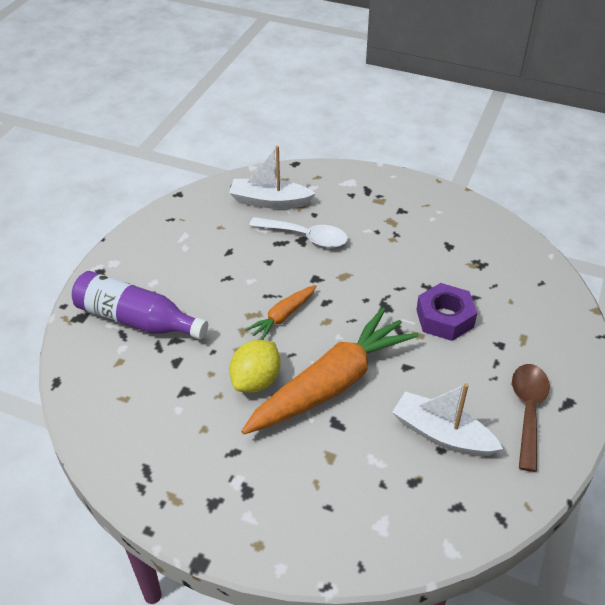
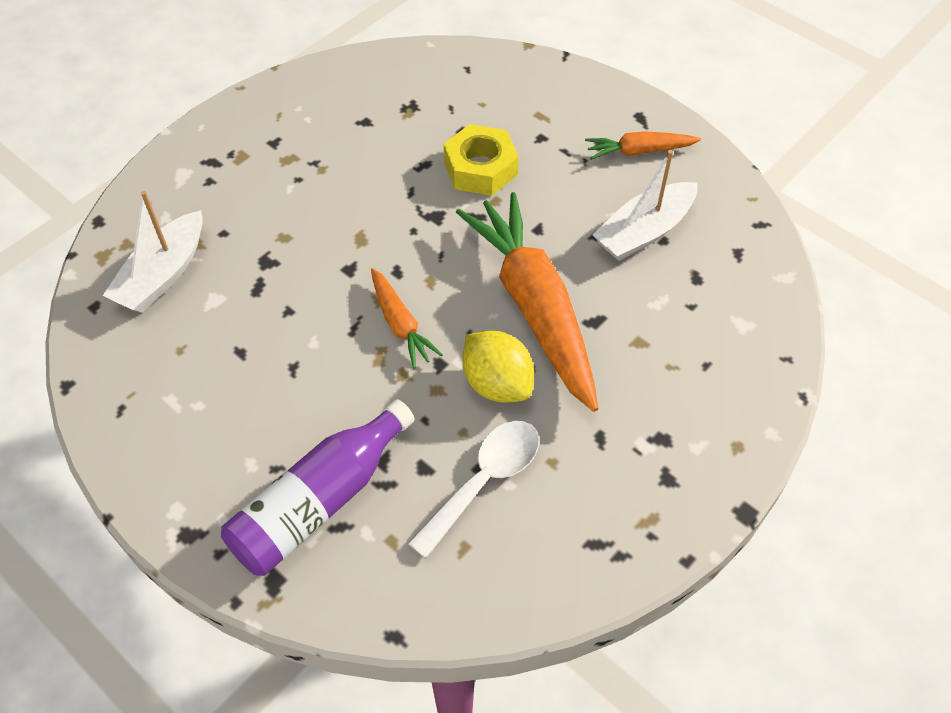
camera: 70 degrees left, 10 degrees up
white spoon [249,217,348,248] -> white spoon moved to [407,421,539,558]
purple nut [416,283,477,341] -> yellow nut [444,124,519,196]
brown spoon [512,364,550,472] -> orange carrot [585,131,701,160]

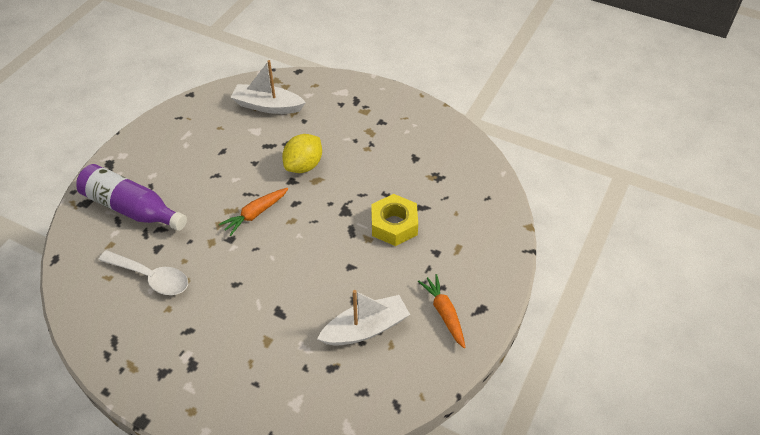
camera: 75 degrees right, 5 degrees down
orange carrot [456,192,598,412] -> none
yellow lemon [462,331,534,403] -> yellow lemon moved to [282,134,322,173]
white boat [592,150,697,261] -> white boat turned 120 degrees clockwise [317,290,410,346]

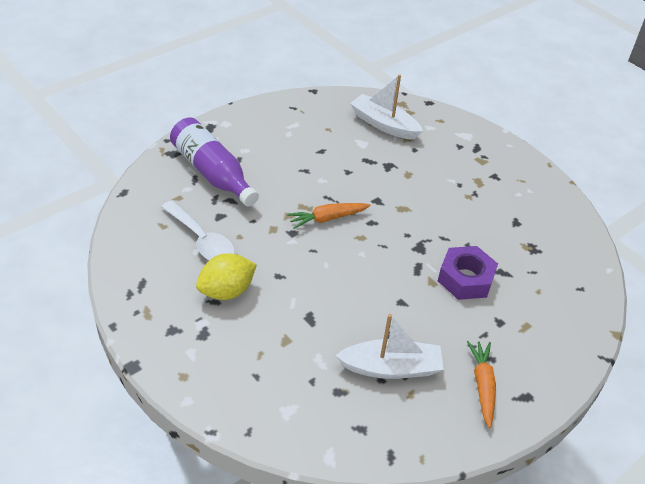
camera: 20 degrees right, 5 degrees down
yellow lemon [282,134,322,173] -> yellow lemon moved to [196,253,257,300]
yellow nut [371,194,418,246] -> purple nut [438,246,498,300]

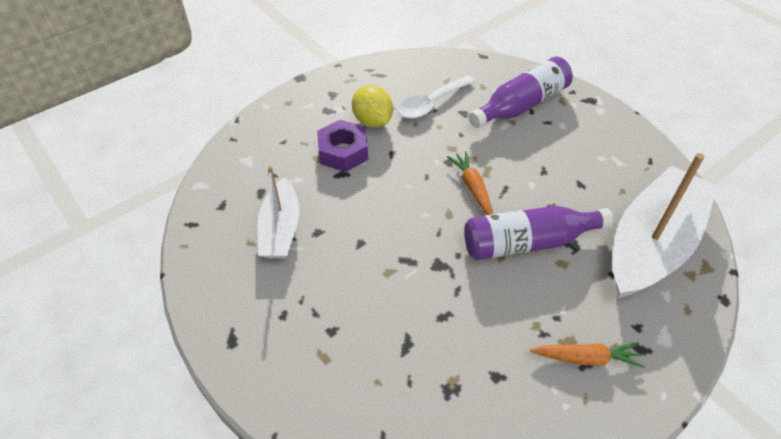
camera: 95 degrees right, 5 degrees up
white boat [350,74,423,140] -> white boat [612,153,717,299], size x1.75
purple nut [438,246,498,300] -> purple nut moved to [317,120,368,172]
orange carrot [467,341,496,428] -> orange carrot moved to [530,342,645,368]
none -> purple bottle [464,206,613,260]

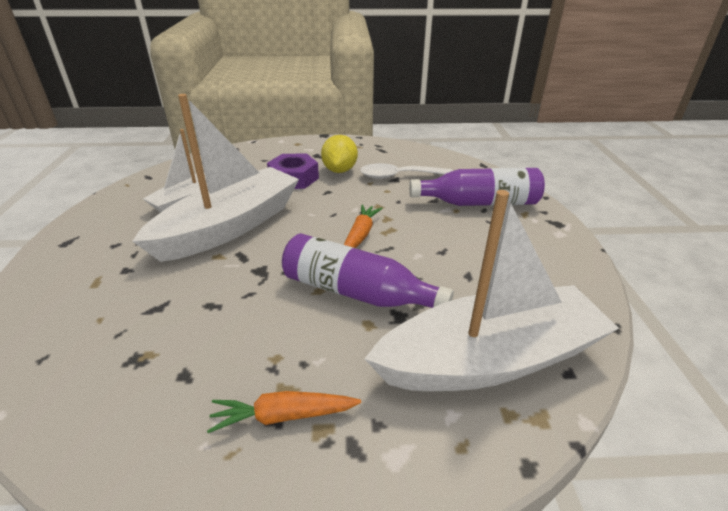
camera: 35 degrees right, 15 degrees down
orange carrot [530,342,645,368] -> orange carrot turned 135 degrees clockwise [207,391,361,433]
none -> white boat [132,94,299,262]

